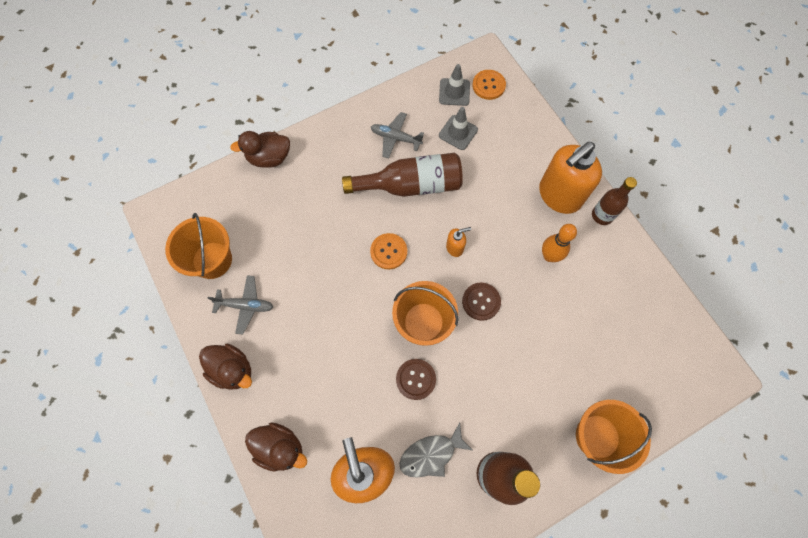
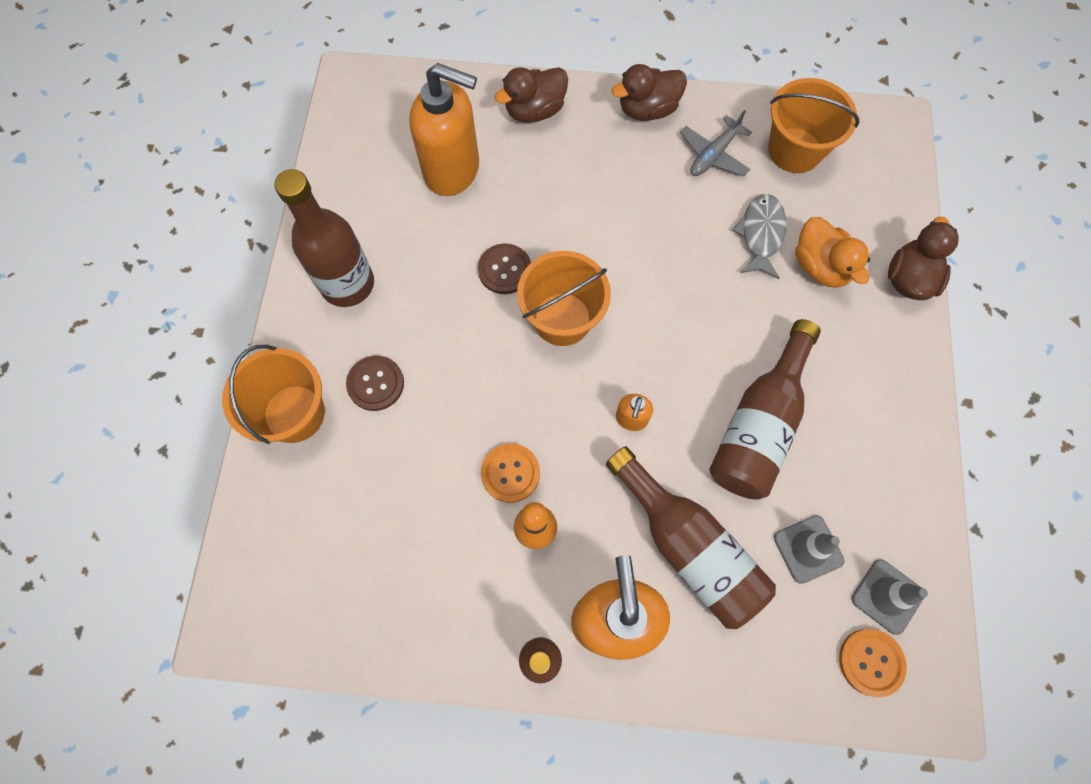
camera: 125 degrees right, 0 degrees up
orange button [370,233,407,269] -> orange button moved to [481,444,540,503]
grey plane [371,112,424,159] -> none
grey fish [399,423,474,478] -> grey fish moved to [733,194,787,279]
brown button [462,282,501,321] -> brown button moved to [346,356,404,411]
none -> brown bottle [606,446,776,629]
none -> orange duck [795,217,870,288]

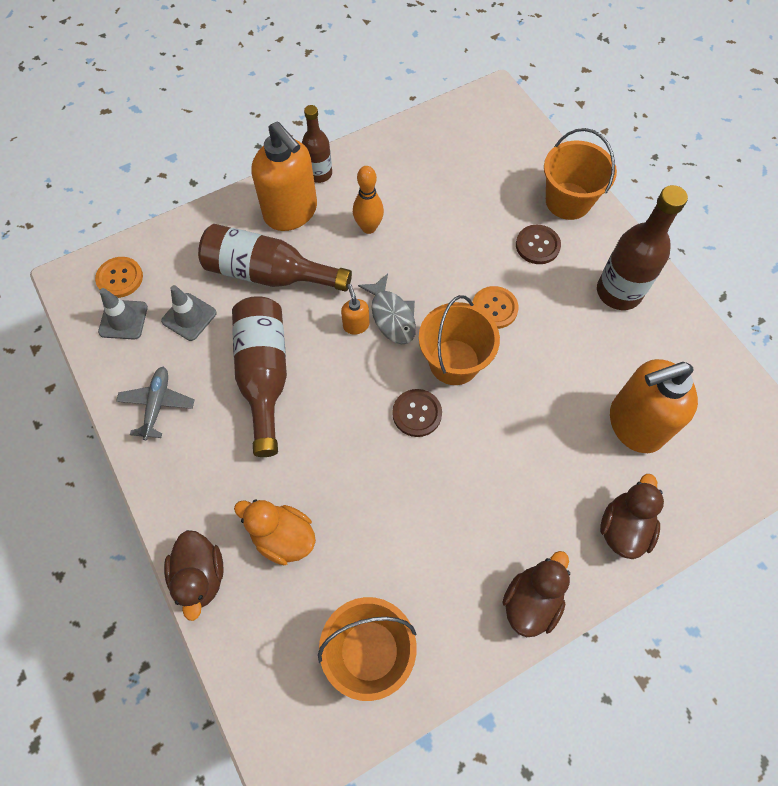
camera: 145 degrees right, 5 degrees down
brown button [478,244,531,294] -> brown button moved to [392,389,442,437]
orange button [481,444,540,503] -> orange button moved to [472,286,519,329]
grey plane [680,110,752,176] -> grey plane moved to [116,366,195,440]
grey fish [733,194,787,279] -> grey fish moved to [358,273,416,344]

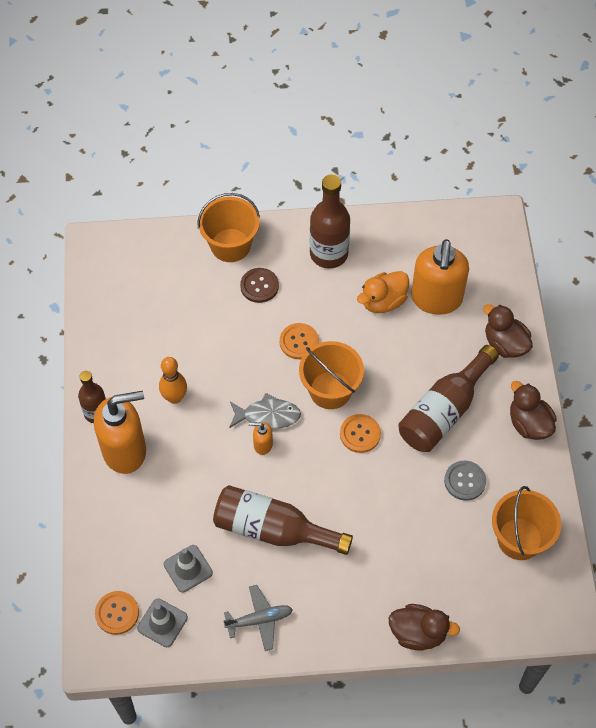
camera: 65 degrees left, 5 degrees down
grey plane [116,366,195,440] -> grey plane turned 135 degrees clockwise [224,585,293,651]
brown bottle [198,224,352,292] -> brown bottle moved to [398,345,499,452]
orange duck [234,499,316,565] -> orange duck moved to [357,271,409,313]
brown button [392,389,442,437] -> orange button [340,414,381,453]
none -> grey button [444,461,486,501]

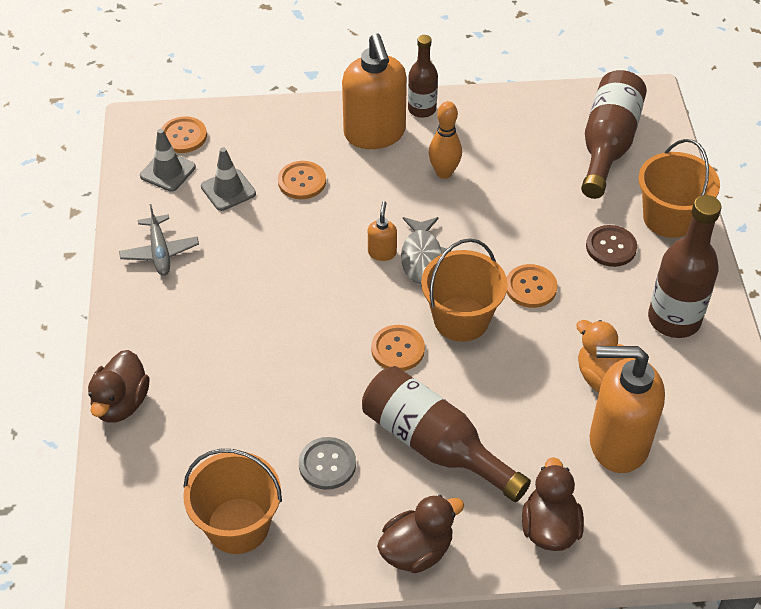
camera: 90 degrees right, 10 degrees down
brown bottle [213,485,353,555] -> brown bottle moved to [581,70,647,199]
brown duck [483,304,533,358] -> brown duck turned 45 degrees counterclockwise [522,457,584,551]
none -> orange button [278,161,326,199]

